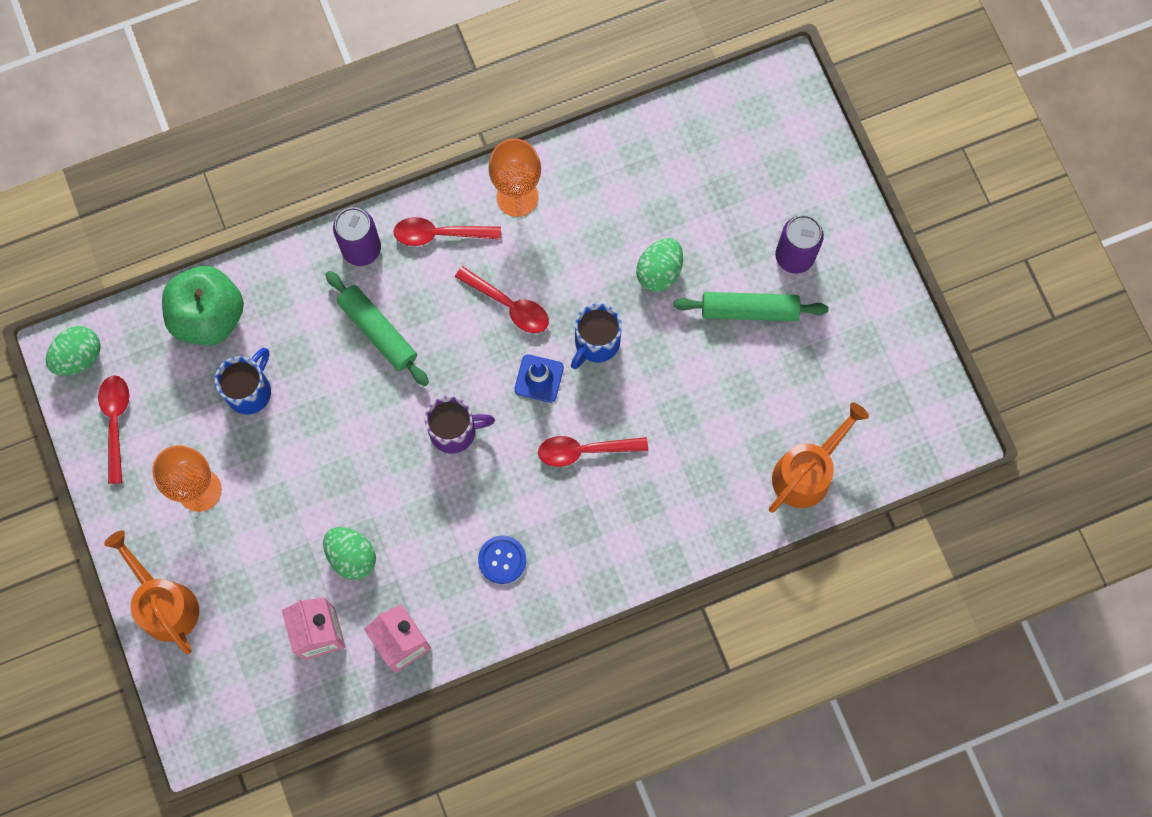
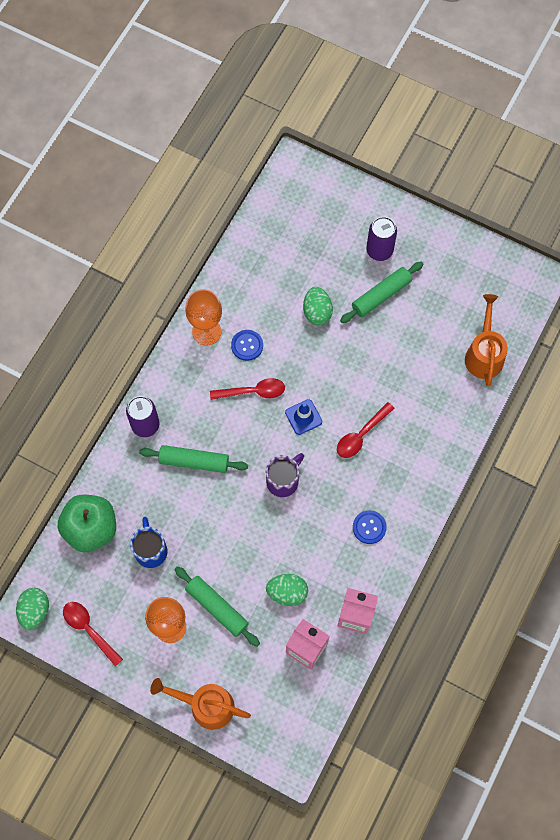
camera: 40 degrees left, 5 degrees down
red spoon [394,217,501,246] -> none
blue mug [571,303,622,369] -> none
none -> green rolling pin [174,566,260,647]
none -> blue button [231,330,263,361]

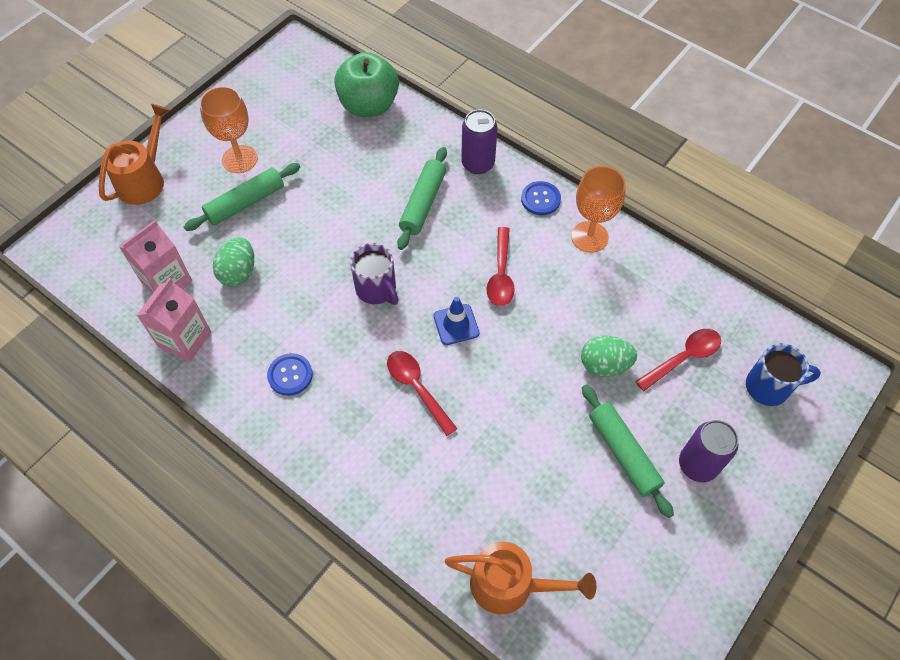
camera: 100 degrees right, 10 degrees down
green egg [16,588,49,630] -> none
red spoon [63,602,123,667] -> red spoon moved to [635,329,721,391]
blue mug [130,517,167,568] -> blue mug moved to [746,343,821,406]
blue button [231,330,263,361] -> blue button moved to [521,181,561,215]

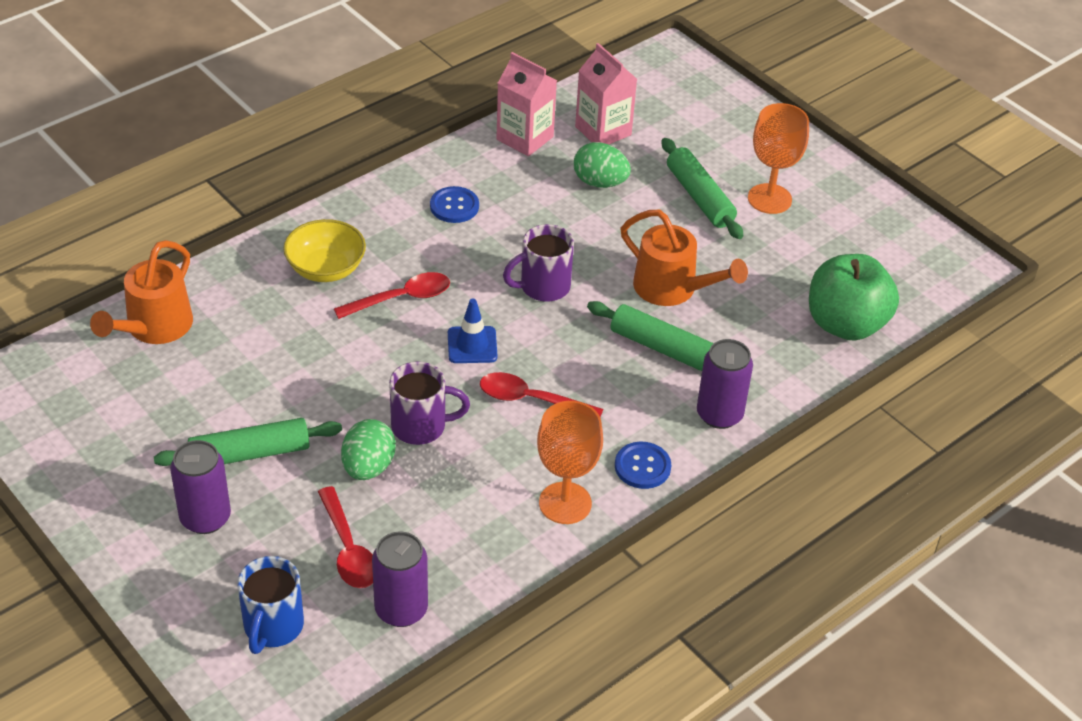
camera: 100 degrees right, 15 degrees down
orange watering can [99,104,170,205] -> orange watering can moved to [621,210,748,306]
none -> yellow bowl [283,219,366,282]
none -> purple can [372,532,428,627]
none -> purple mug [389,361,470,445]

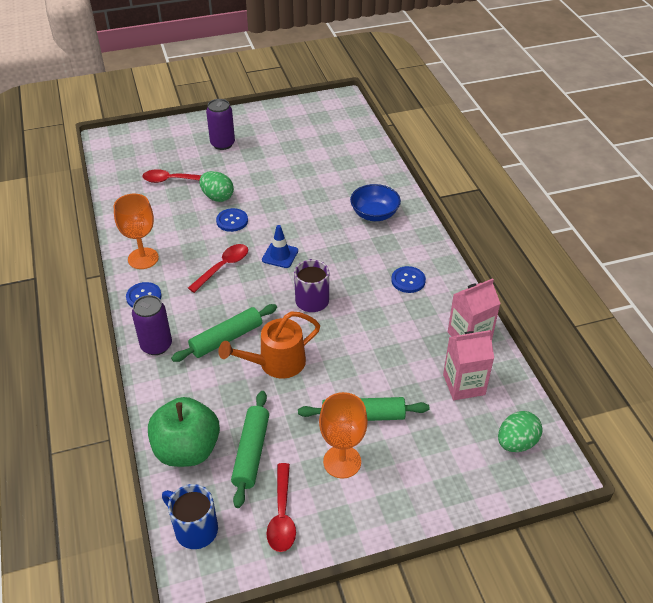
camera: 115 degrees right, 0 degrees up
orange watering can [90,240,193,344] -> none
green rolling pin [154,418,342,466] -> green rolling pin moved to [231,391,269,508]
blue mug [237,556,304,654] -> blue mug moved to [162,484,218,549]
yellow bowl [283,219,366,282] -> blue bowl [350,184,401,221]
red spoon [334,272,450,319] -> red spoon moved to [267,463,296,552]
purple can [372,532,428,627] -> none
purple mug [389,361,470,445] -> blue button [216,208,248,232]
green egg [574,142,631,188] -> green egg moved to [498,411,543,452]

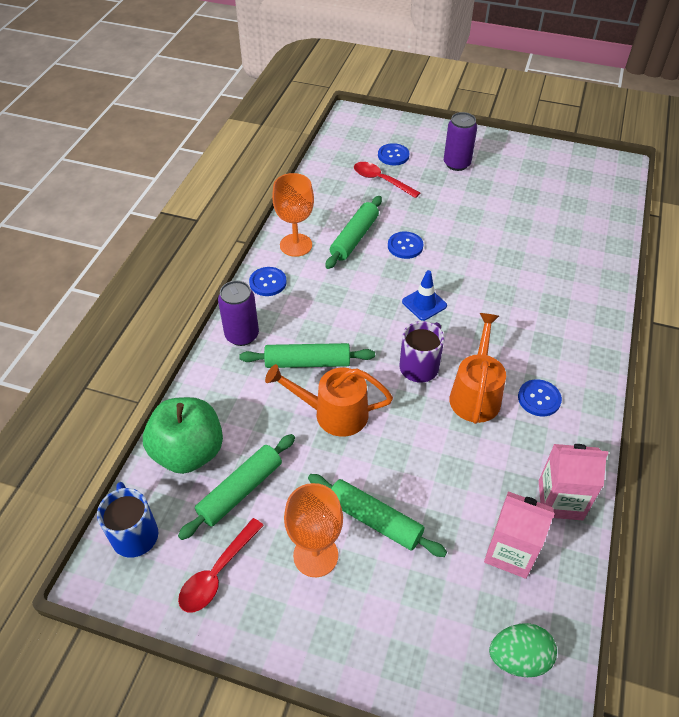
camera: 35 degrees right, 5 degrees up
red spoon [188,244,248,293] -> none
green egg [199,171,234,202] -> none
blue bowl [350,184,401,221] -> none
none -> green rolling pin [325,196,382,269]
none -> blue button [378,143,409,166]
none -> orange watering can [450,313,506,424]

